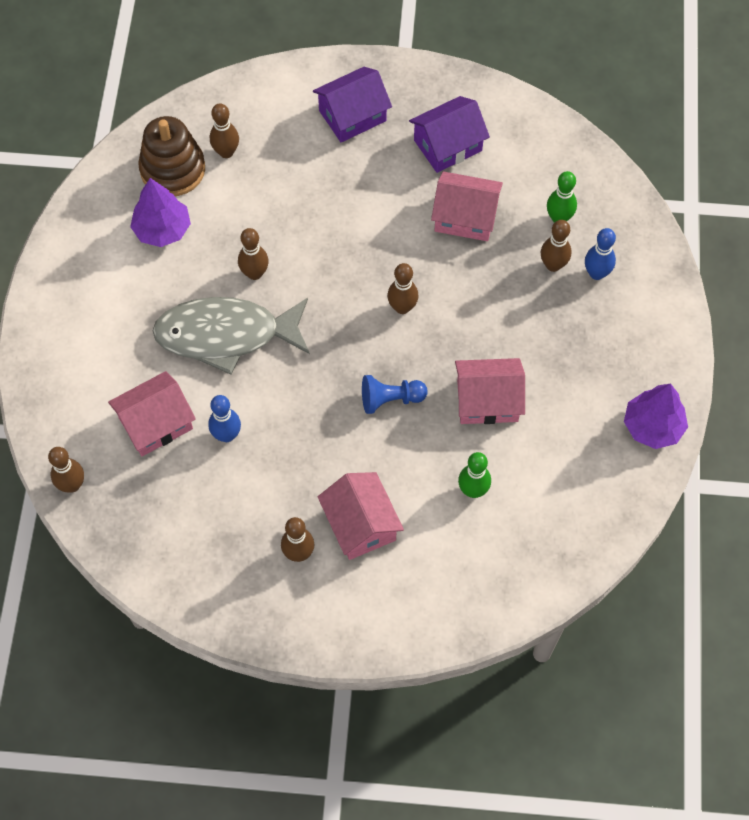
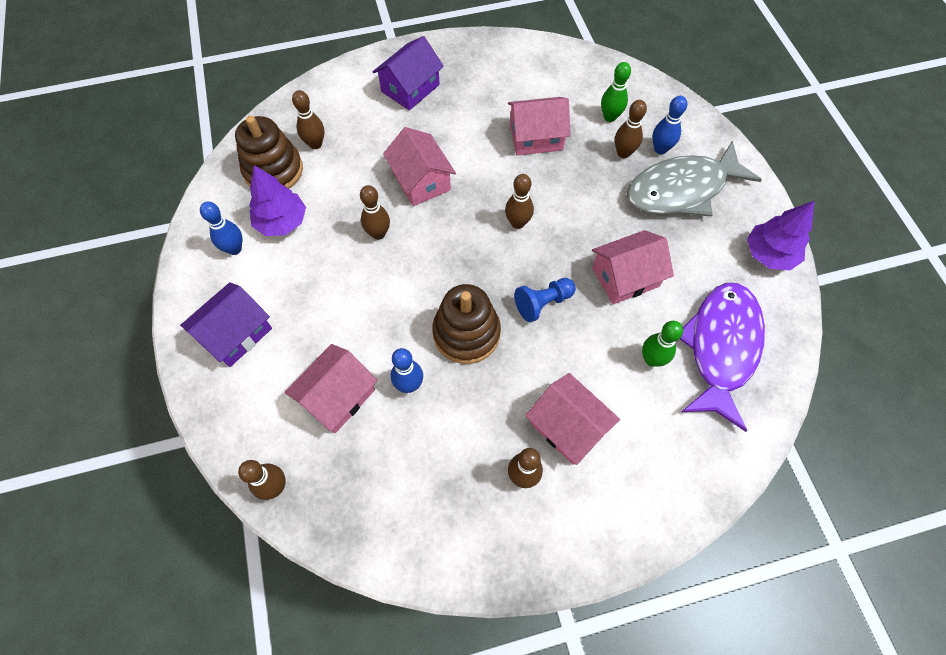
camera: 20 degrees left, 0 degrees up
grey fish [153,297,310,375] -> grey fish moved to [627,141,762,217]
purple house [409,96,490,173] -> purple house moved to [180,282,272,367]
none -> blue bowling pin [200,202,242,255]
none -> pink house [383,127,456,206]
none -> brown stacking toy [432,284,501,364]
none -> purple fish [680,283,765,432]

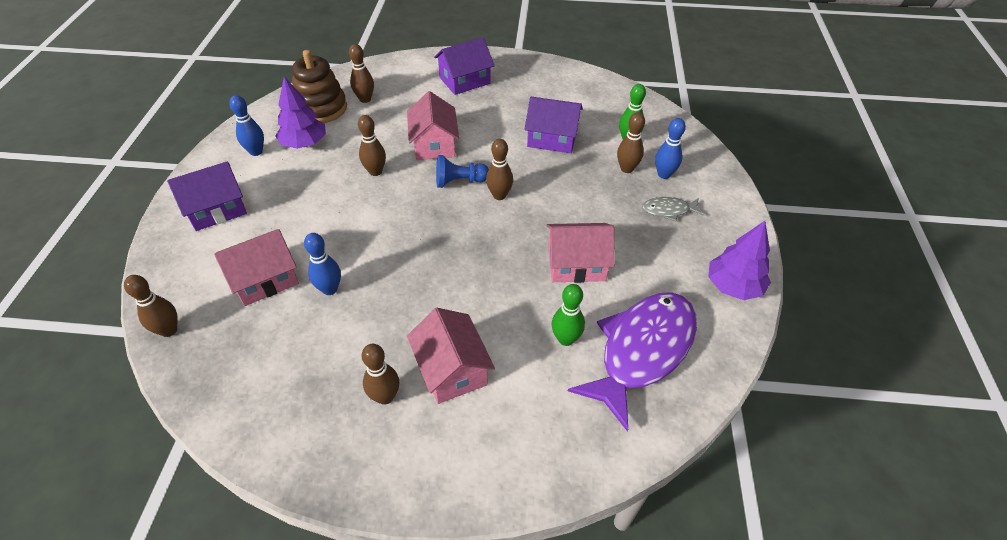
camera: 20 degrees right, 15 degrees down
brown stacking toy [432,284,501,364] -> none
pink house [508,97,571,155] -> purple house [524,97,583,153]
blue pawn [514,278,576,322] -> blue pawn moved to [436,155,489,188]
grey fish [627,141,762,217] -> grey fish [642,197,704,222], size x0.44

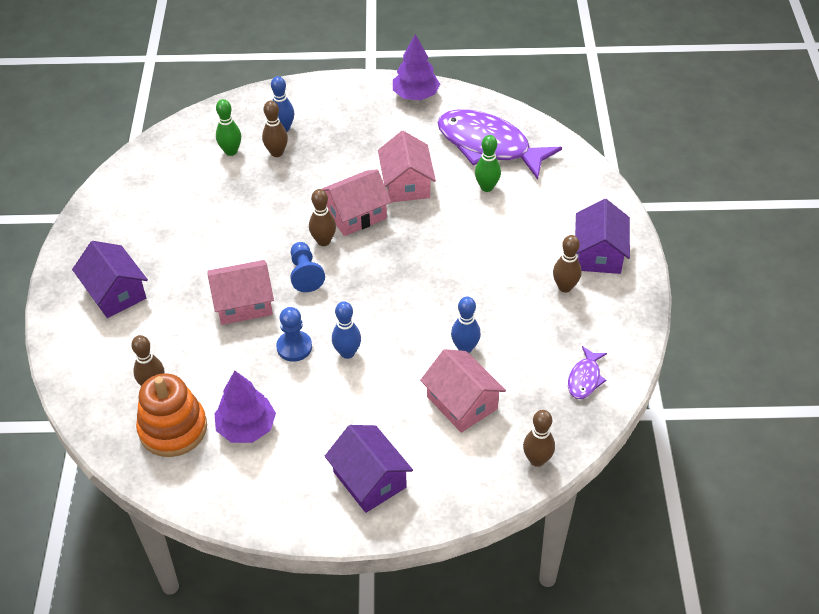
camera: 95 degrees left, 0 degrees up
blue bowling pin [229,95,264,156] -> blue bowling pin moved to [332,301,361,359]
brown stacking toy [292,50,347,123] -> orange stacking toy [136,373,207,457]
brown bowling pin [358,115,386,176] -> blue pawn [276,307,312,362]
pink house [407,308,495,404] -> pink house moved to [322,169,391,236]
purple house [524,97,583,153] -> purple house moved to [575,199,630,274]
grey fish [642,197,704,222] -> none
none -> purple fish [568,346,607,399]

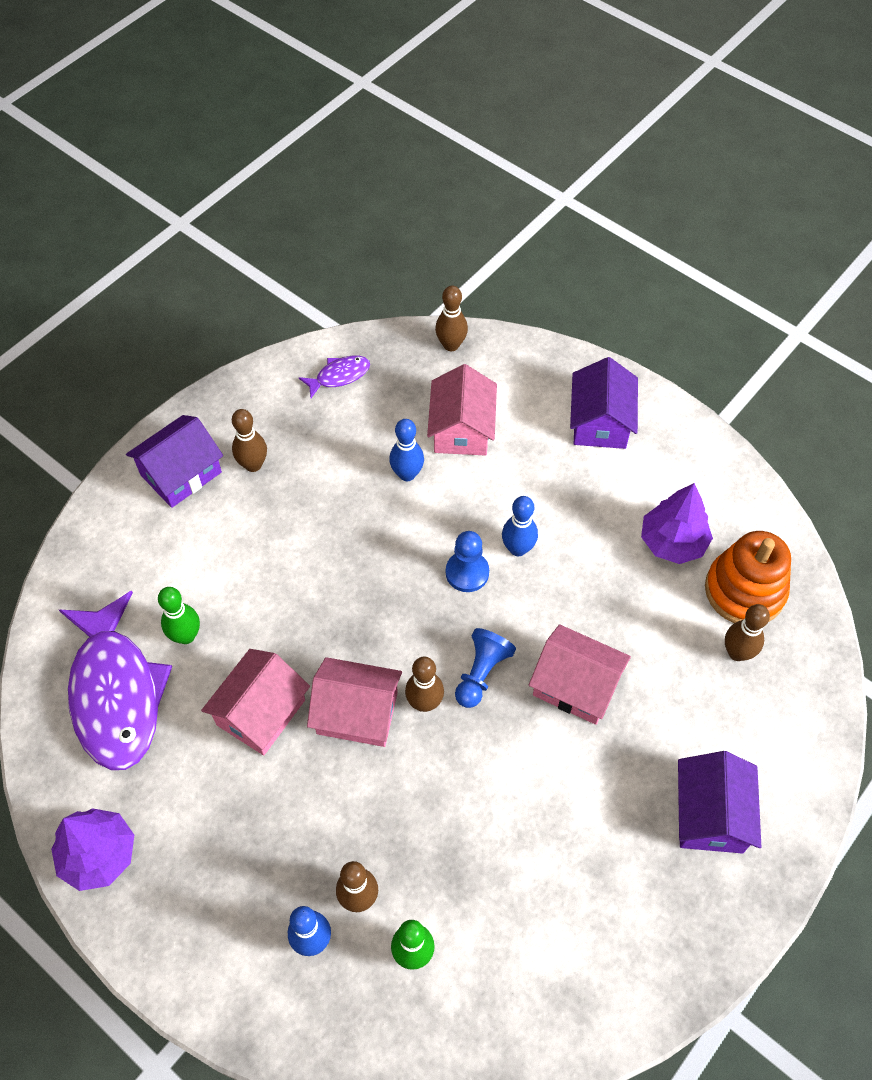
camera: 140 degrees left, 10 degrees up
blue pawn [276,307,312,362] -> blue pawn moved to [446,531,489,592]

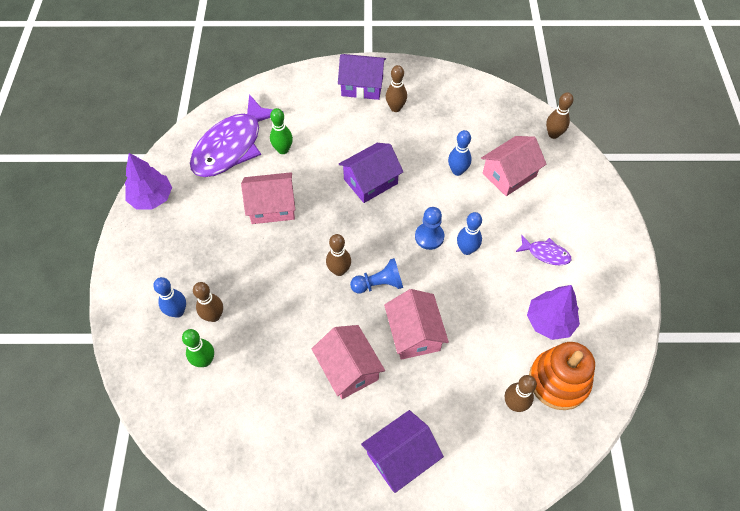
camera: 50 degrees right, 0 degrees up
purple fish [299,355,370,398] -> purple fish moved to [516,235,571,265]
pink house [307,657,402,747] -> pink house moved to [312,325,385,399]
purple house [570,357,638,449] -> purple house moved to [339,143,403,203]

